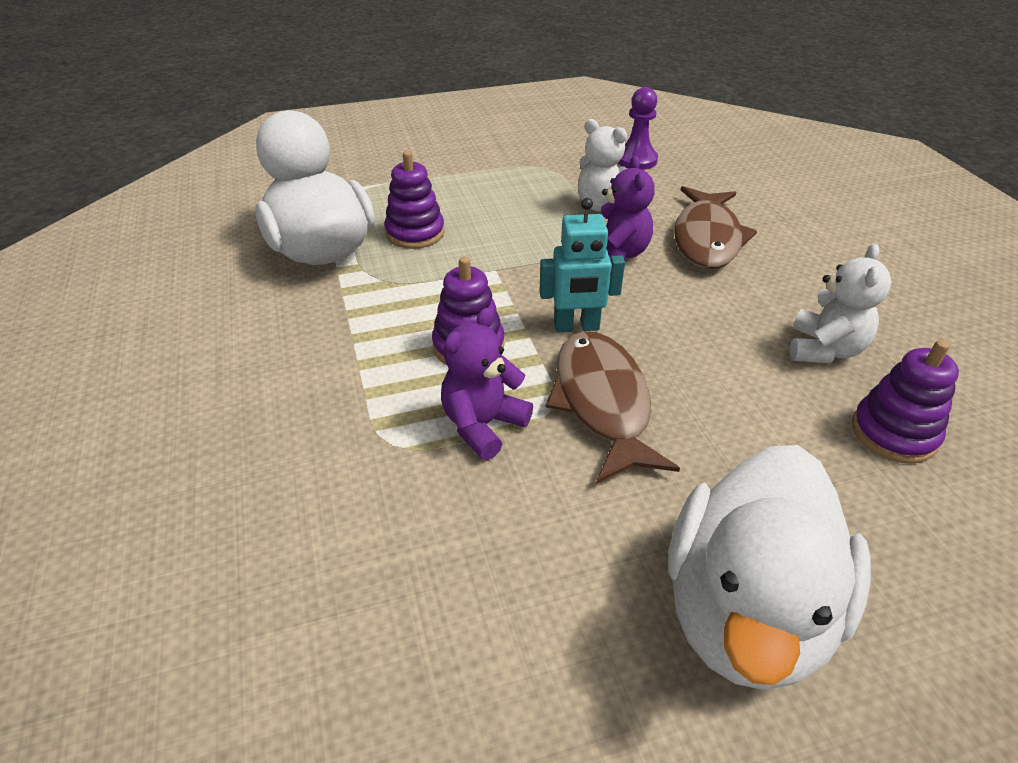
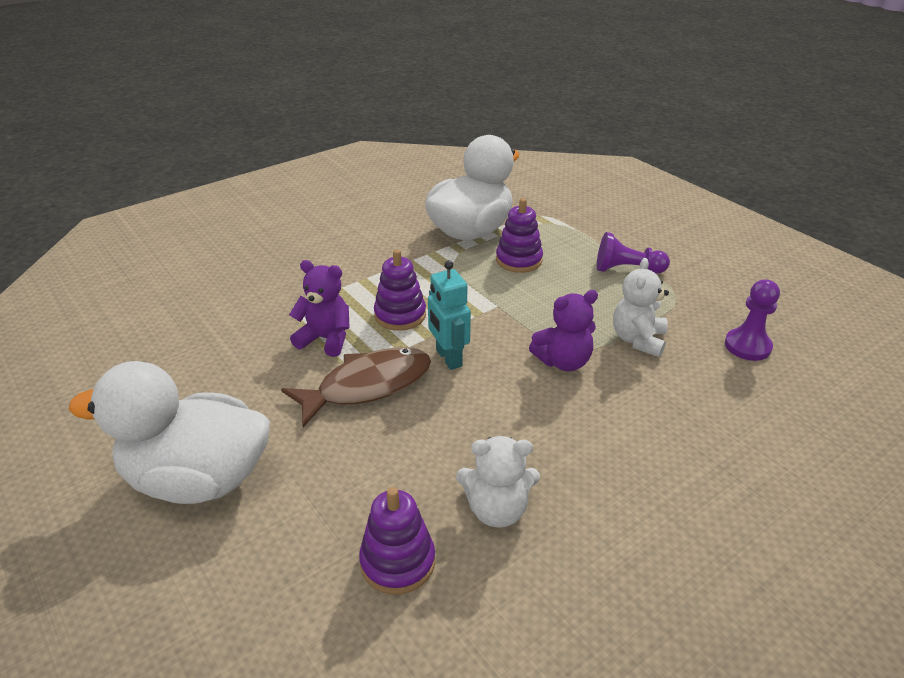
camera: 70 degrees right, 5 degrees down
brown fish [674,186,757,269] -> none
none -> purple pawn [597,232,670,274]

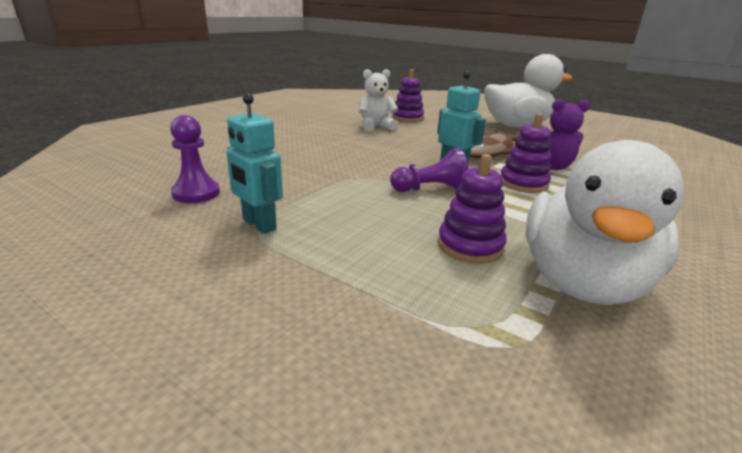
camera: 160 degrees right, 10 degrees down
purple teddy bear [529,290,598,371] -> none
purple pawn [597,232,670,274] -> purple pawn moved to [390,148,469,192]
white teddy bear [613,258,669,357] -> none
none -> turquoise robot [226,93,283,234]

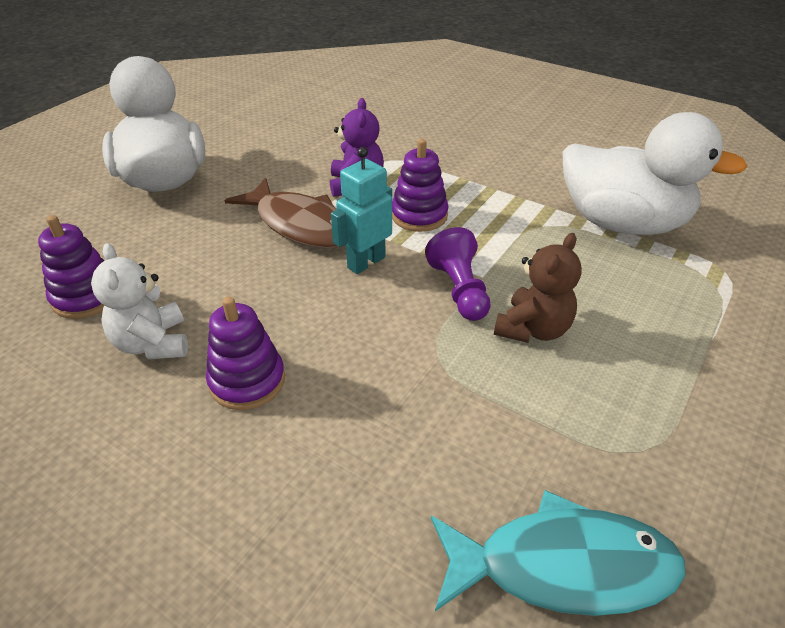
camera: 90 degrees left, 15 degrees up
purple pawn [170,115,220,203] -> turquoise fish [431,490,685,616]
turquoise robot [226,93,283,234] -> none
purple stacking toy [438,154,507,264] -> purple stacking toy moved to [206,297,285,410]
none -> brown teddy bear [494,233,582,343]

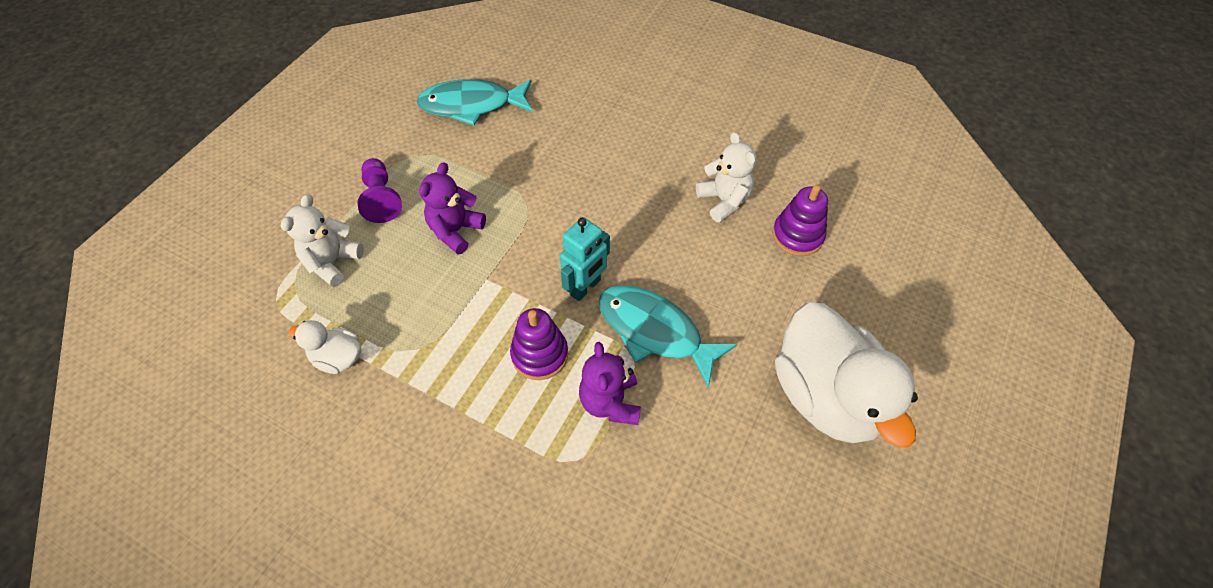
camera: 175 degrees right, 15 degrees up
purple stacking toy [206,297,285,410] -> none
brown fish [224,177,346,249] -> turquoise fish [598,285,737,388]
purple pawn [425,227,491,321] -> purple pawn moved to [357,158,402,223]
brown teddy bear [494,233,582,343] -> purple teddy bear [419,162,486,255]
white duck [563,112,748,235] -> white duck [288,320,361,374], size x0.46
none -> white teddy bear [281,194,364,287]

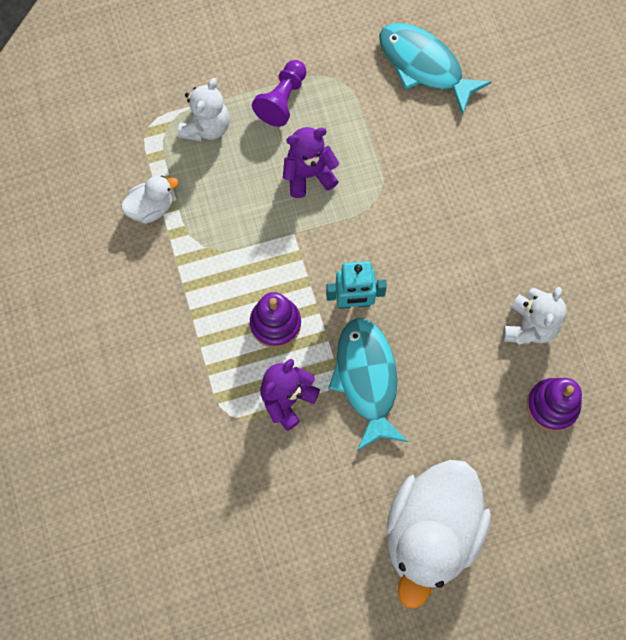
camera: 45 degrees right, 15 degrees up
white teddy bear [281,194,364,287] -> white teddy bear turned 135 degrees clockwise [178,78,230,141]
white duck [288,320,361,374] -> white duck turned 90 degrees clockwise [121,175,178,224]

